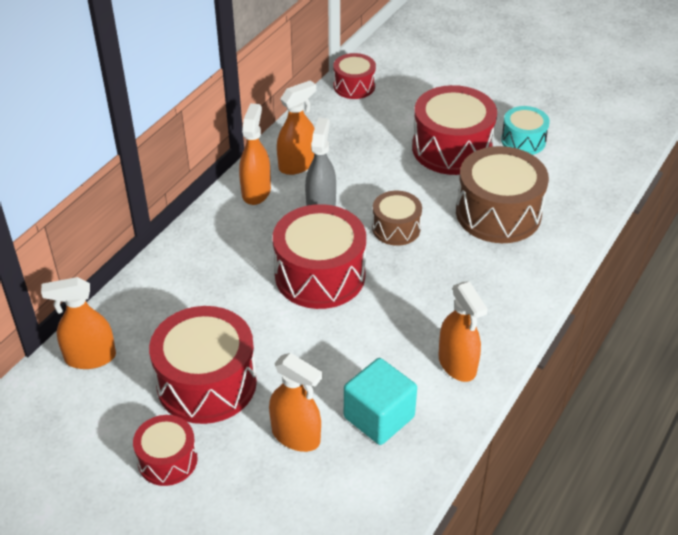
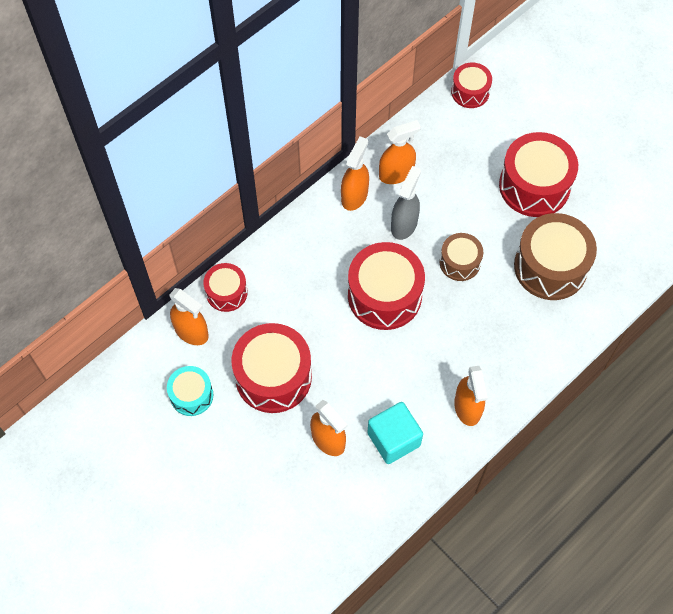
camera: 15 degrees right, 20 degrees up
orange spray bottle [41,277,116,369] -> orange spray bottle turned 150 degrees counterclockwise [169,288,209,345]
red drum [133,415,198,486] -> red drum moved to [203,263,248,312]
turquoise drum [501,106,550,155] -> turquoise drum moved to [167,366,213,416]

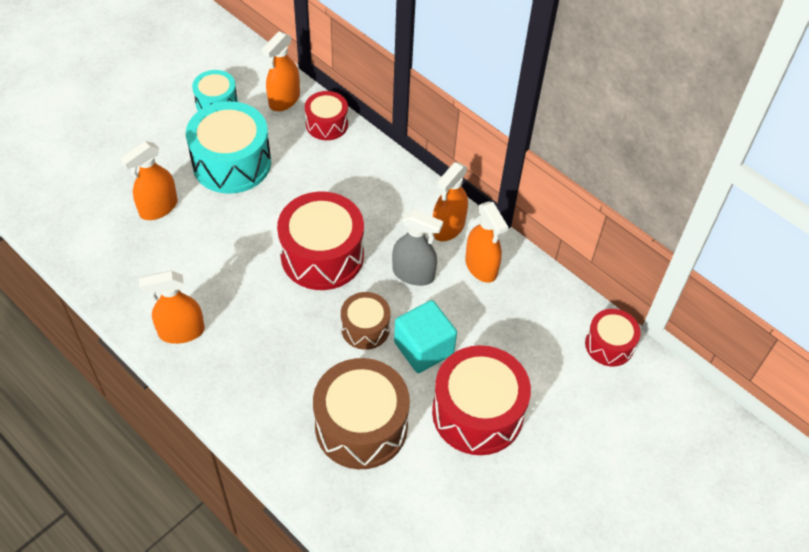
camera: 85 degrees right, 10 degrees down
red drum [232,323,312,413] -> turquoise drum [186,101,271,194]
orange spray bottle [341,136,369,211] -> orange spray bottle turned 105 degrees clockwise [433,162,468,241]
turquoise cube [367,402,423,464] -> turquoise cube moved to [394,300,457,373]

